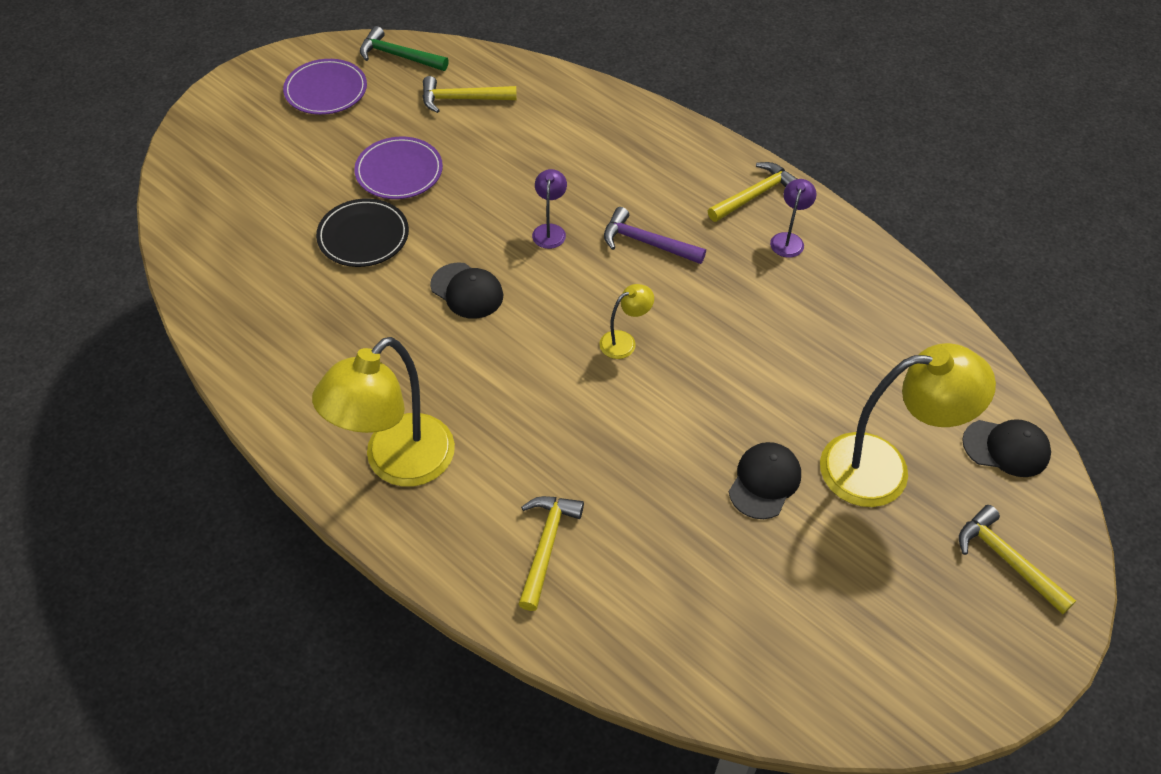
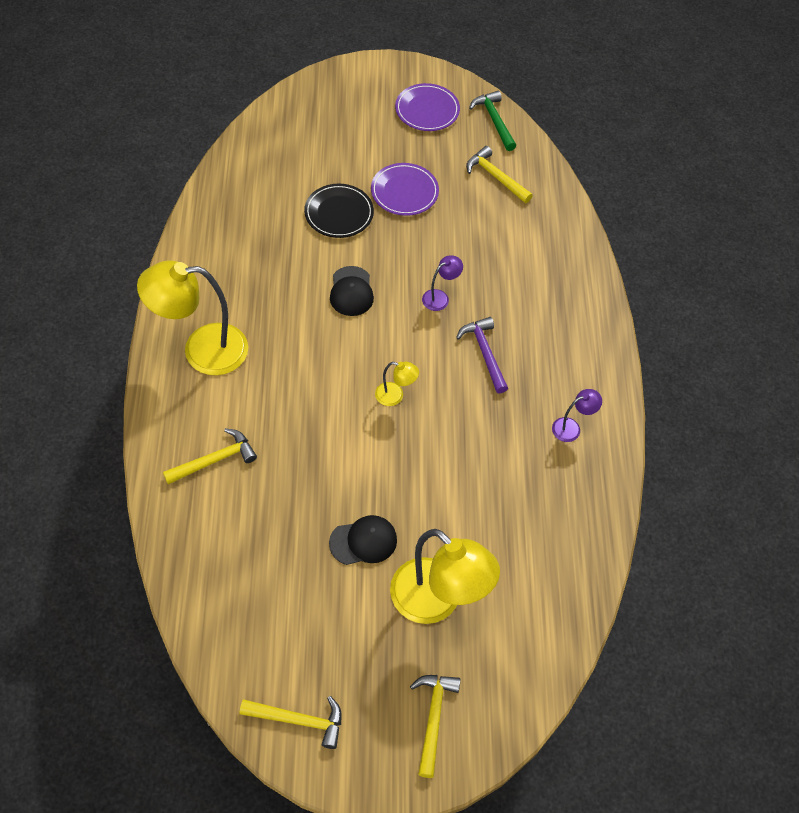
camera: 45 degrees right, 5 degrees up
yellow hammer [708,162,797,222] -> yellow hammer moved to [240,696,342,749]
black cap [962,419,1051,477] -> none

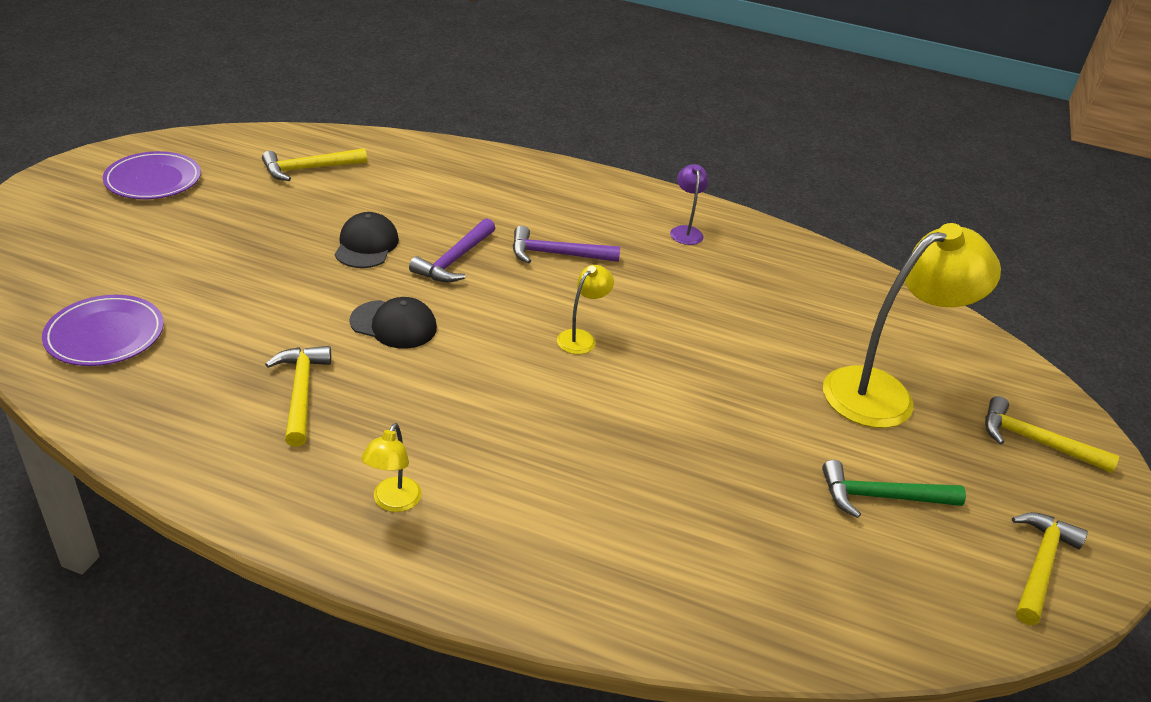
camera: 70 degrees left, 20 degrees down
yellow lamp [137,260,248,375] -> yellow lamp [361,423,422,512], size x0.44
yellow hammer [163,428,257,484] -> yellow hammer moved to [265,346,331,447]
black plate [304,184,374,238] -> none
black cap [329,515,397,565] -> black cap moved to [335,212,399,268]
purple plate [371,163,439,216] -> purple plate moved to [42,295,164,366]
purple lamp [422,255,463,311] -> purple hammer [409,218,495,282]
green hammer [469,91,516,151] -> green hammer moved to [822,460,966,518]

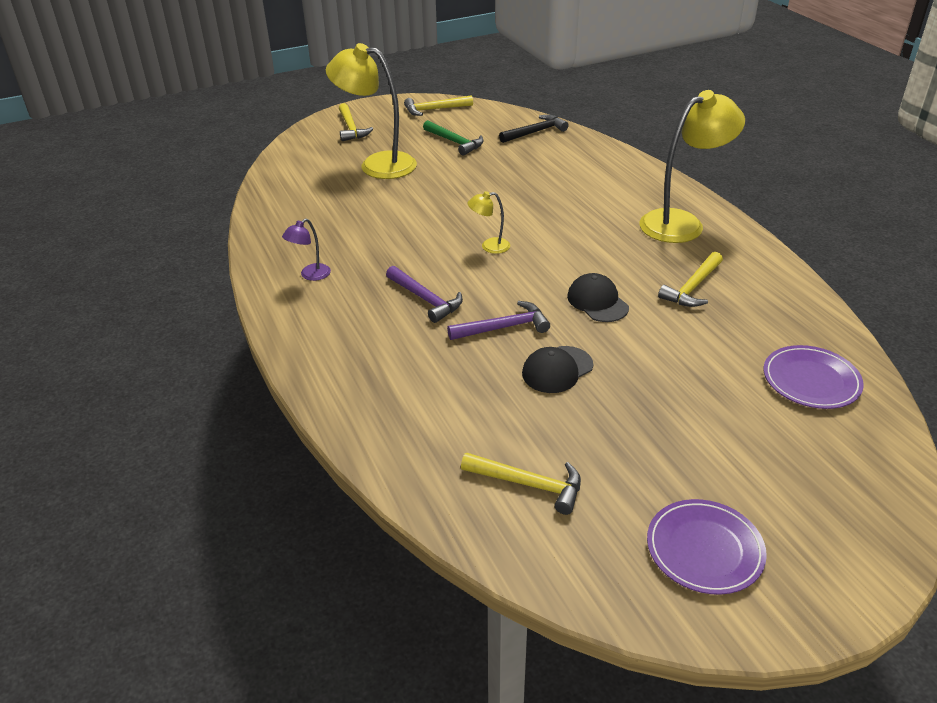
camera: 130 degrees left, 0 degrees up
yellow lamp [361,423,422,512] -> yellow lamp [639,90,745,243], size x2.25
none -> black hammer [499,115,569,143]

